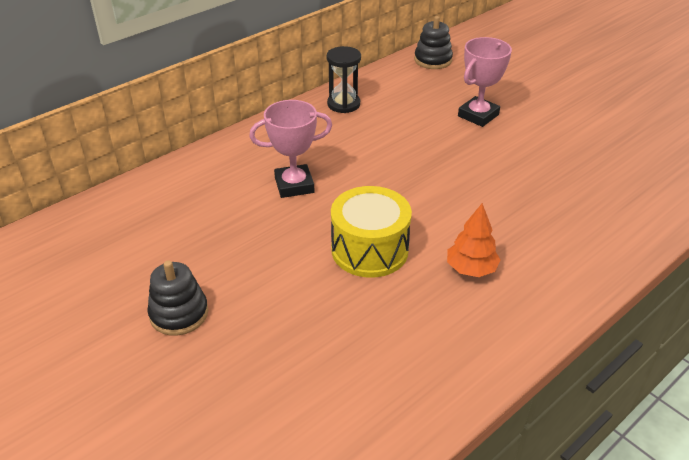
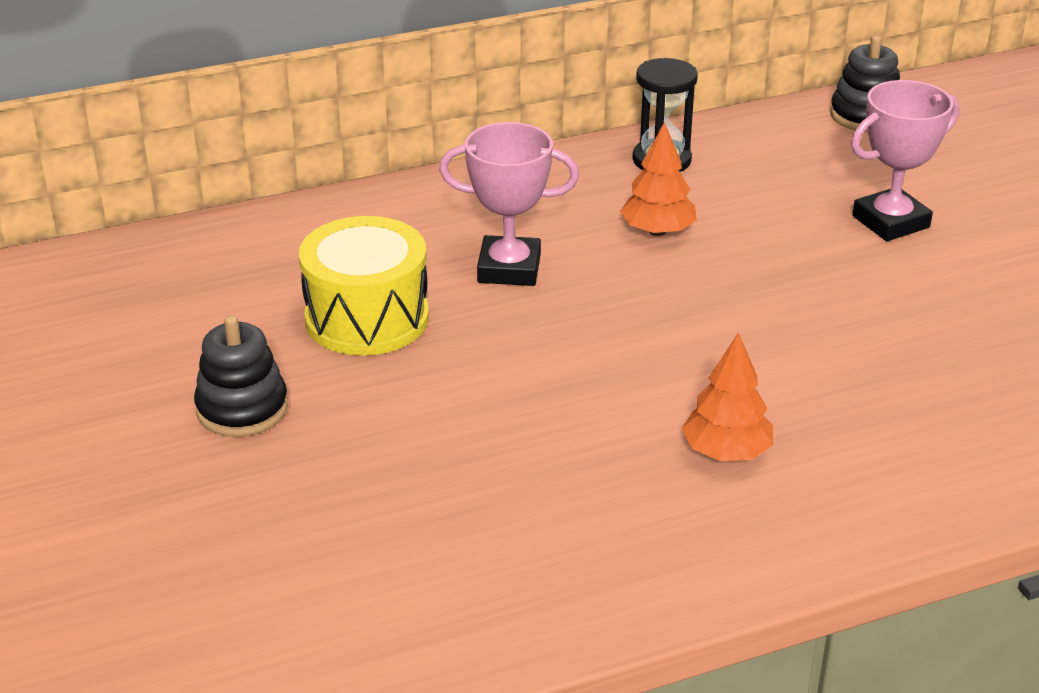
camera: 20 degrees right, 5 degrees down
yellow drum [331,186,412,278] -> yellow drum moved to [299,216,429,356]
none -> orange tree [620,122,697,236]

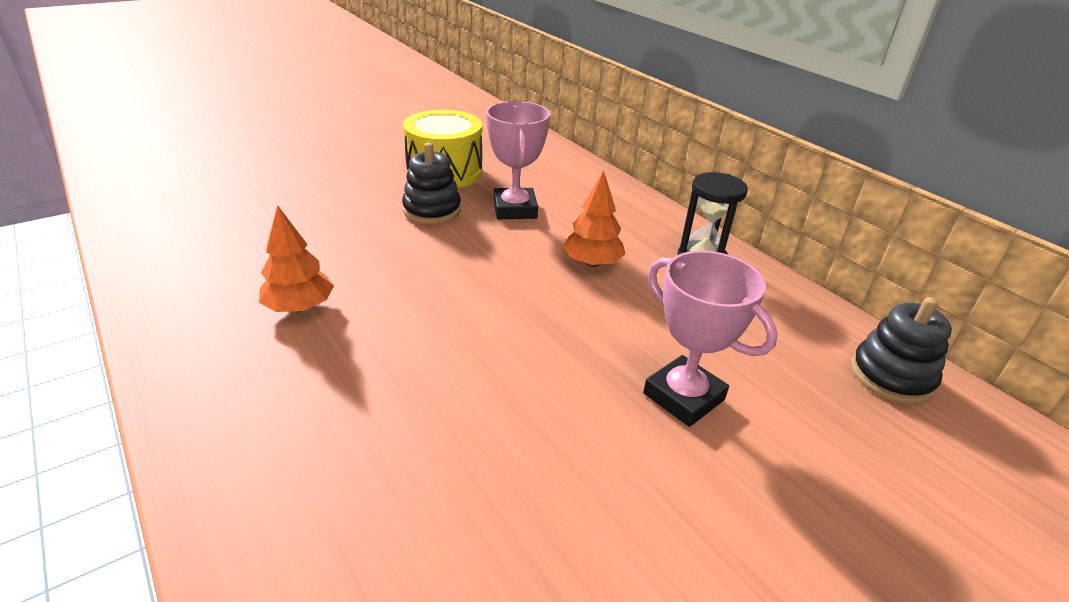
camera: 75 degrees right, 0 degrees up
black stacking toy [194,315,288,437] -> black stacking toy moved to [402,143,461,224]

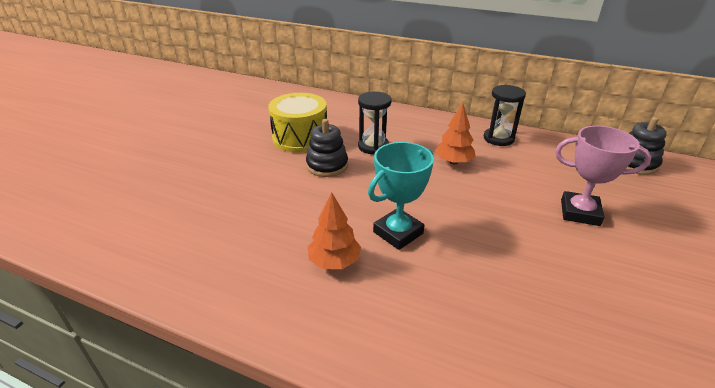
camera: 30 degrees left, 0 degrees up
pink trophy [486,101,550,219] -> black hourglass [358,92,391,154]
none -> turquoise trophy [368,142,434,250]

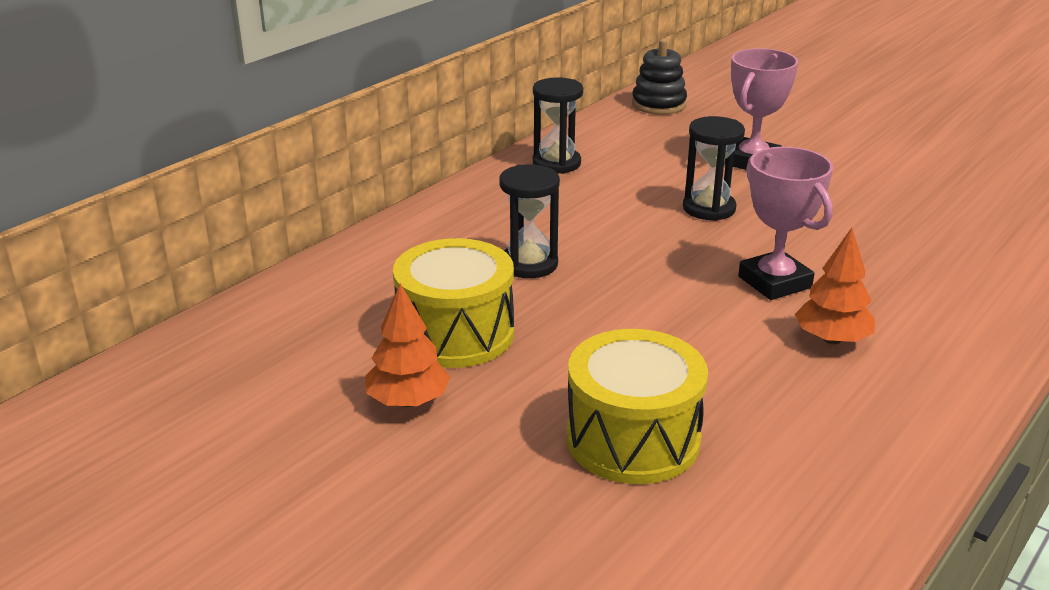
camera: 75 degrees left, 5 degrees down
black stacking toy [306,119,348,177] -> none
turquoise trophy [368,142,434,250] -> pink trophy [738,147,833,300]
orange tree [435,103,476,164] -> orange tree moved to [365,284,450,407]
none -> yellow drum [567,329,708,484]
none -> black hourglass [683,116,745,221]

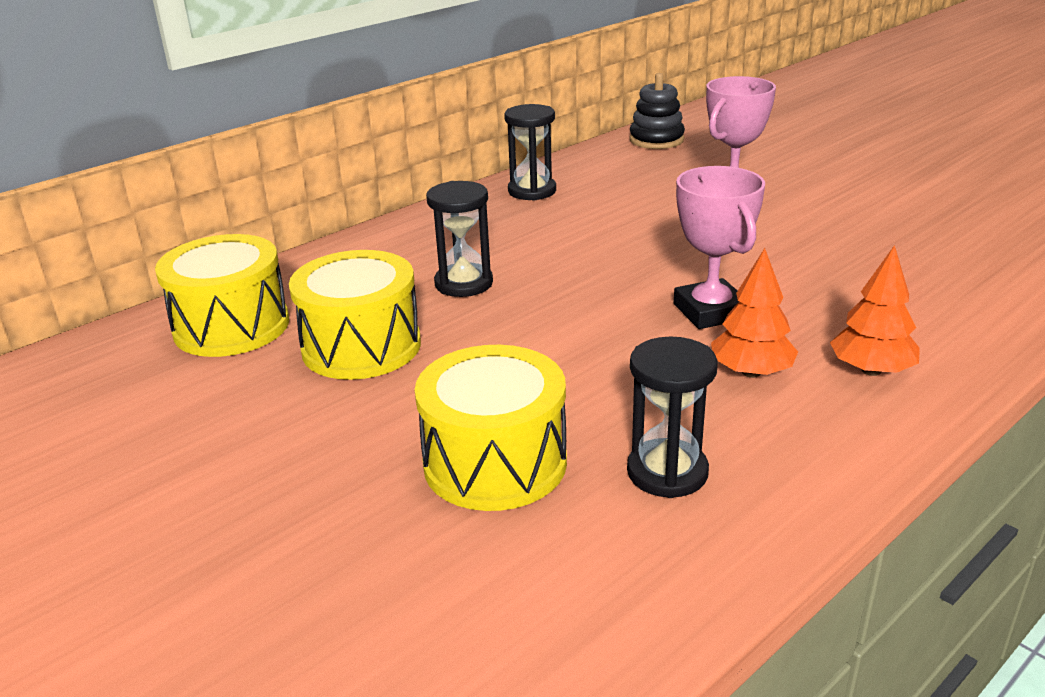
camera: 10 degrees right, 0 degrees up
orange tree [365,284,450,407] -> orange tree moved to [830,245,920,376]
black hourglass [683,116,745,221] -> black hourglass moved to [627,336,718,498]
none -> yellow drum [155,234,289,357]

